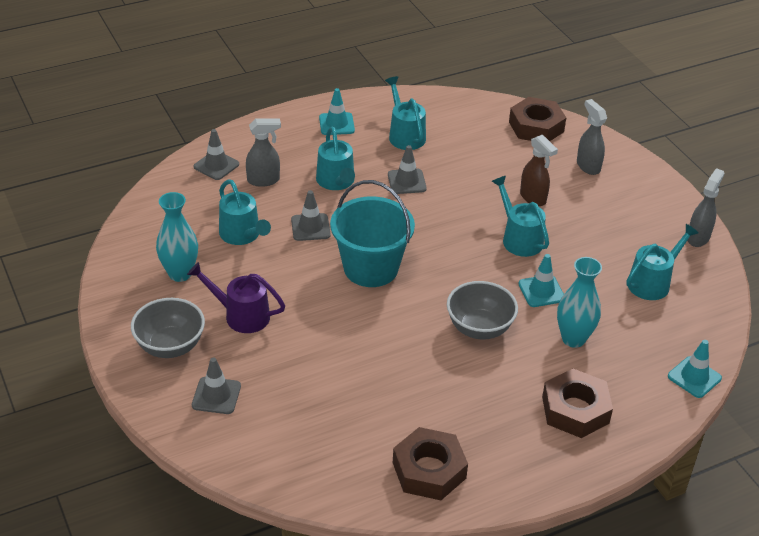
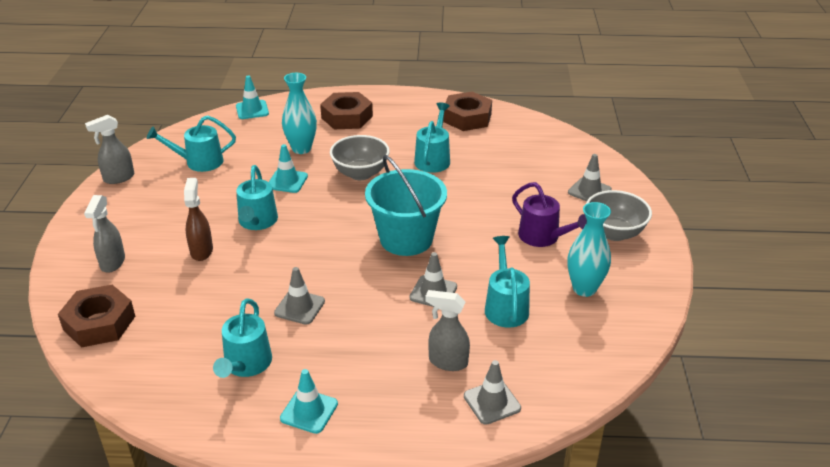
camera: 150 degrees left, 5 degrees down
turquoise watering can [316,127,355,190] -> turquoise watering can moved to [414,102,450,173]

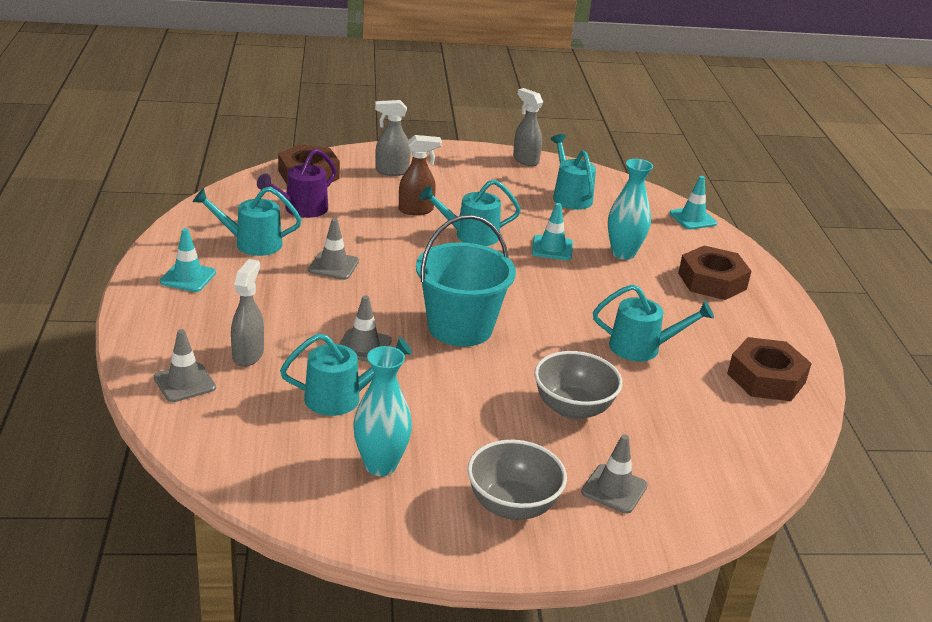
camera: 80 degrees right, 5 degrees down
grey bowl [330,135,390,180] -> grey bowl moved to [534,351,623,420]
purple watering can [512,182,587,247] -> purple watering can moved to [257,148,337,218]

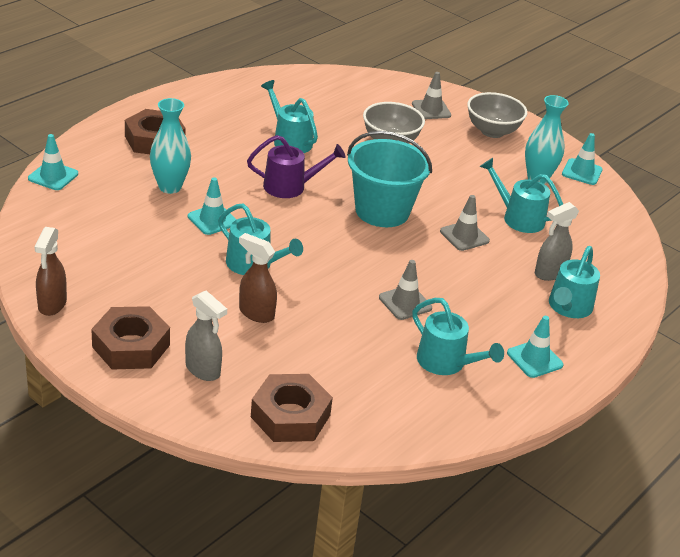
camera: 135 degrees left, 5 degrees up
grey traffic cone [154,329,216,402] -> none
purple watering can [257,148,337,218] -> purple watering can moved to [247,135,346,198]
grey spray bottle [513,88,543,166] -> brown spray bottle [35,227,67,316]
turquoise watering can [551,134,596,210] -> turquoise watering can moved to [549,246,600,318]
brown nut [727,337,812,401] -> brown nut moved to [91,306,170,370]
none -> turquoise traffic cone [562,133,603,185]

